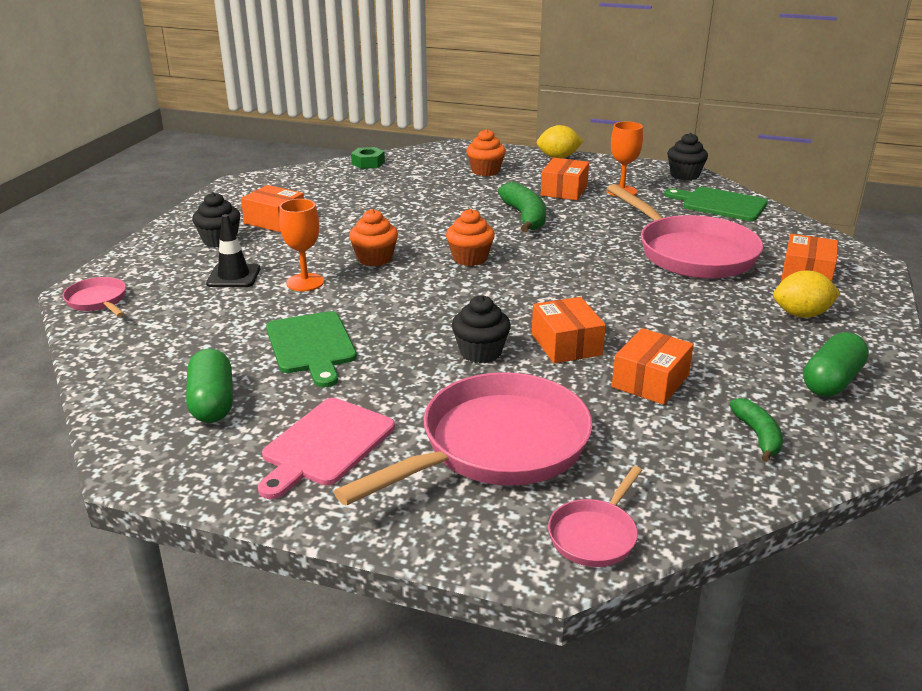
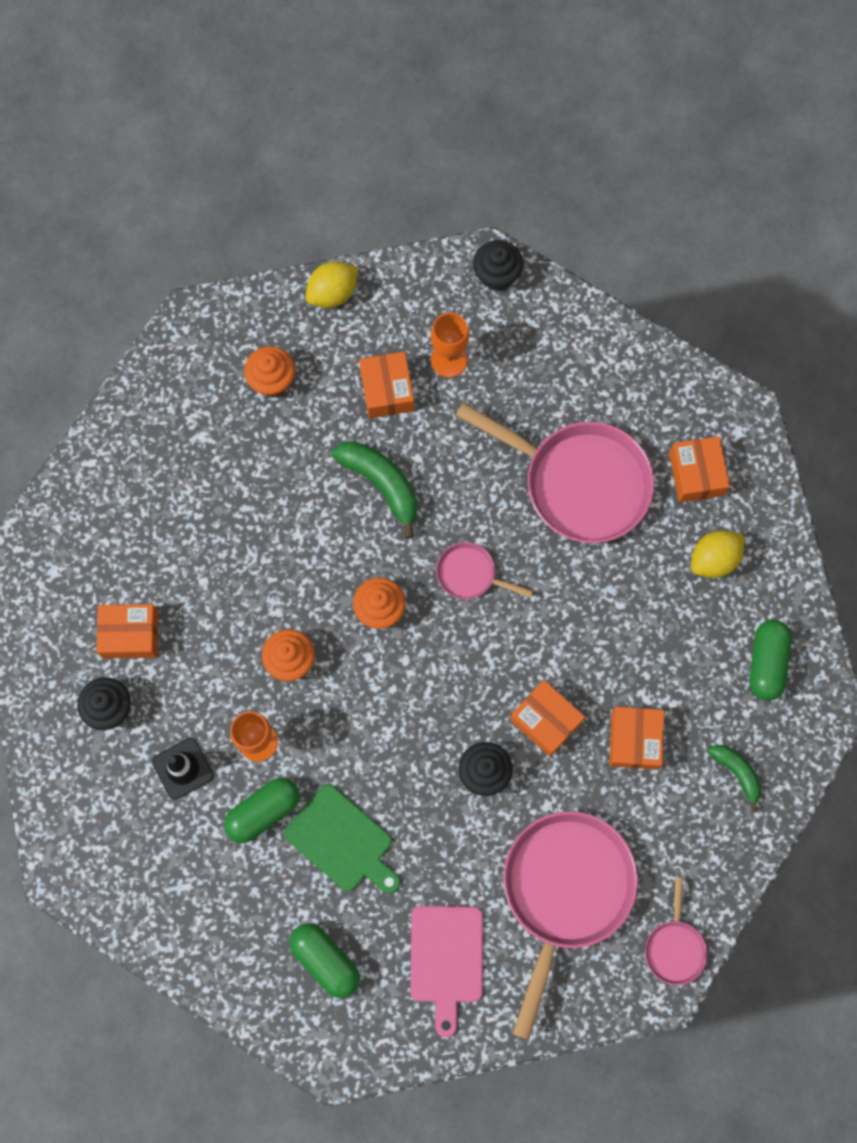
camera: 30 degrees left, 45 degrees up
pink pan [62,277,126,317] -> pink pan moved to [436,542,533,599]
green nut [351,147,385,169] -> none
green cutting board [664,187,768,221] -> none
none -> green capsule [224,778,300,843]

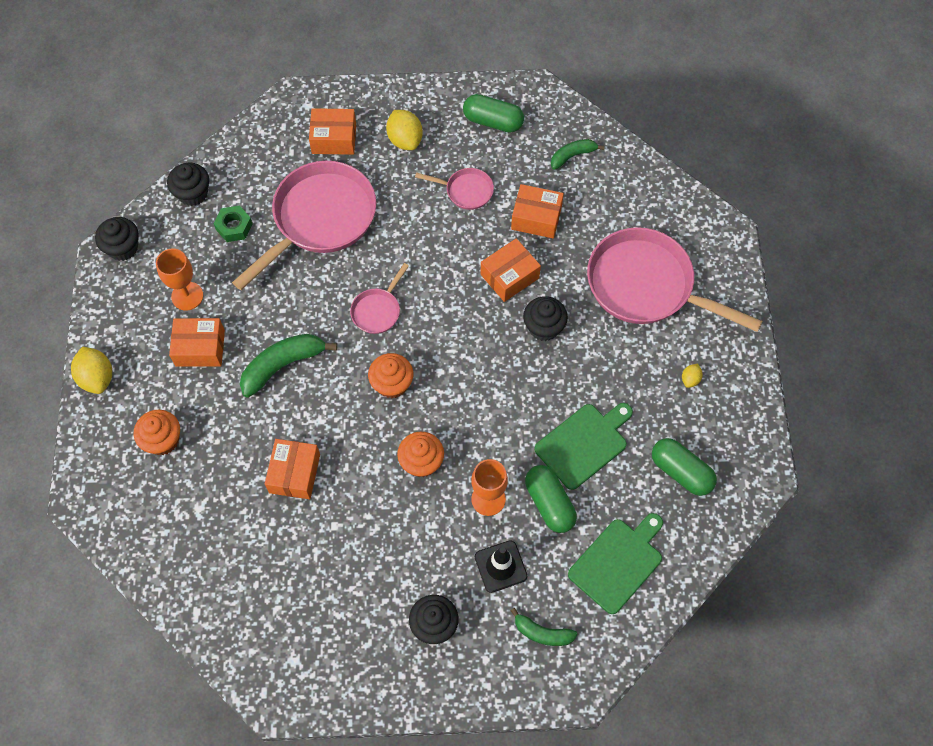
camera: 80 degrees left, 10 degrees down
orange box [96,604,158,658] -> orange box moved to [265,439,320,499]
green capsule [289,924,360,998] -> green capsule turned 75 degrees clockwise [652,438,717,496]
pink cutting board [410,906,483,1037] -> yellow lemon [682,364,703,388]
pink pan [645,877,707,985] -> pink pan moved to [415,168,494,210]
none -> black cupcake [167,163,209,206]
none -> green nut [213,205,253,242]
none -> green banana [510,608,578,646]
none -> green cutting board [568,513,663,614]

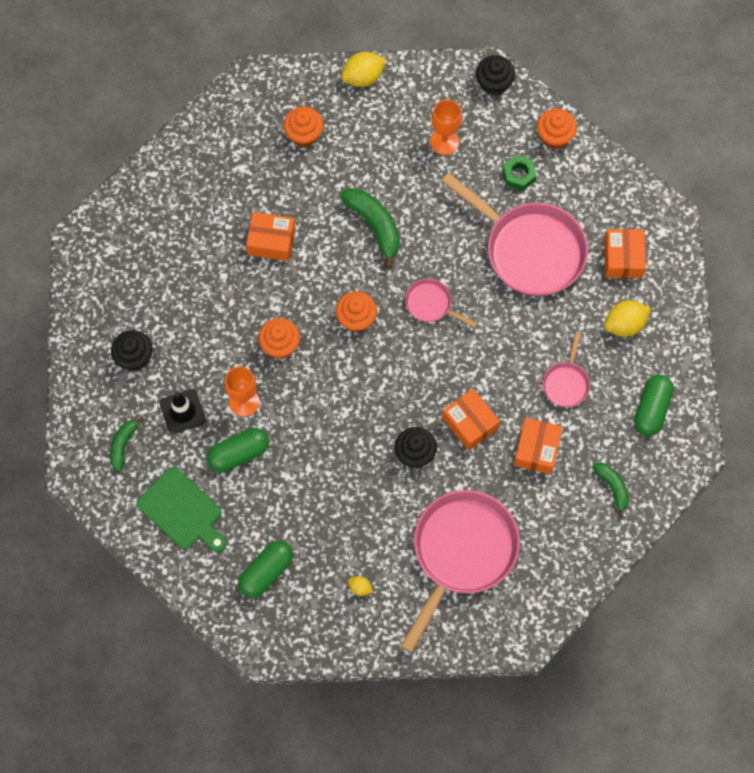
camera: 90 degrees right, 5 degrees up
black cupcake [167,163,209,206] -> orange cupcake [537,109,577,149]
orange box [169,318,225,367] -> none
green cutting board [535,403,633,490] -> none

